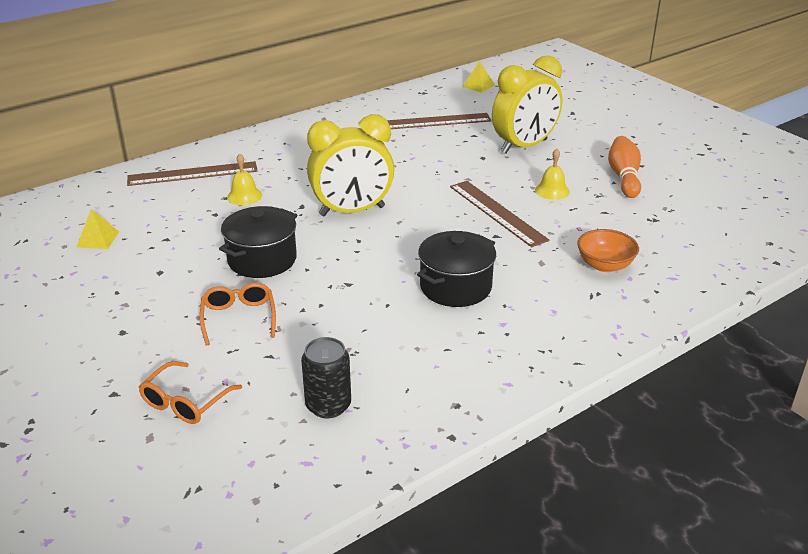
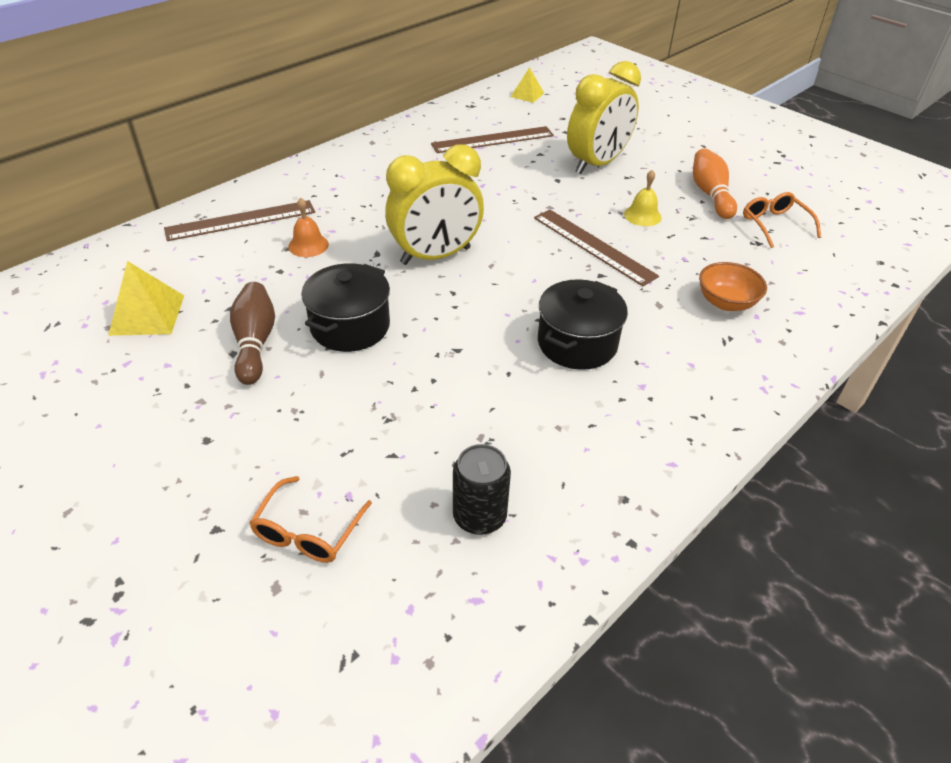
camera: 10 degrees left, 10 degrees up
yellow pyramid [77,209,119,249] -> yellow pyramid [108,261,184,336], size x1.58
orange glasses [200,283,276,346] -> orange glasses moved to [743,192,821,248]
yellow bell [227,154,262,205] -> orange bell [288,198,329,257]
none -> brown bowling pin [230,282,275,385]

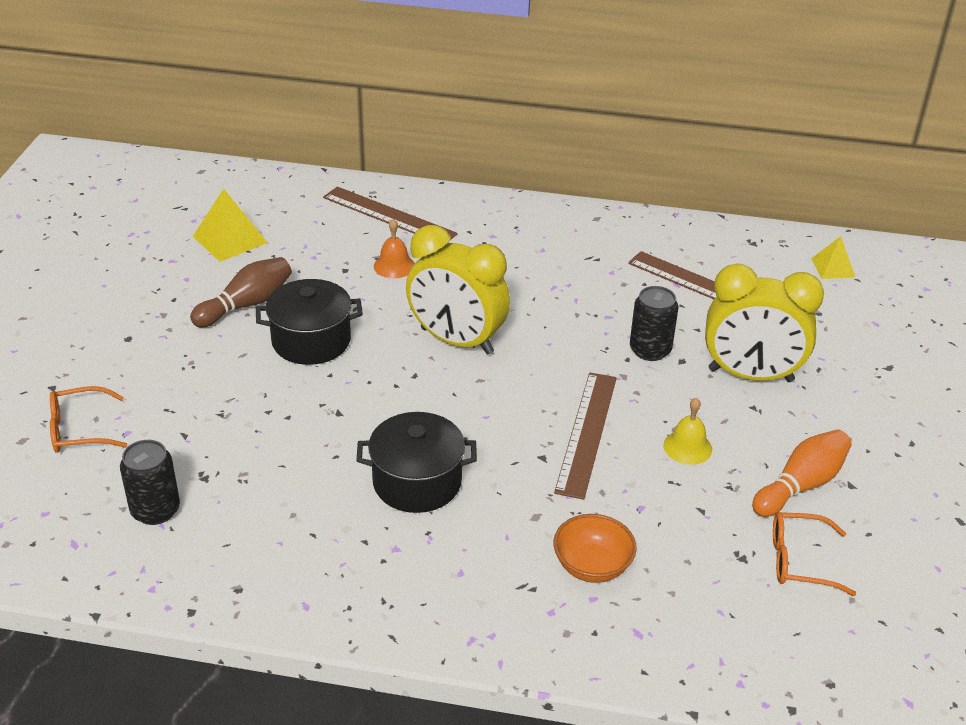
camera: 55 degrees right, 5 degrees down
orange glasses [743,192,821,248] -> orange glasses turned 120 degrees counterclockwise [773,512,856,596]
none -> black can [630,286,678,361]

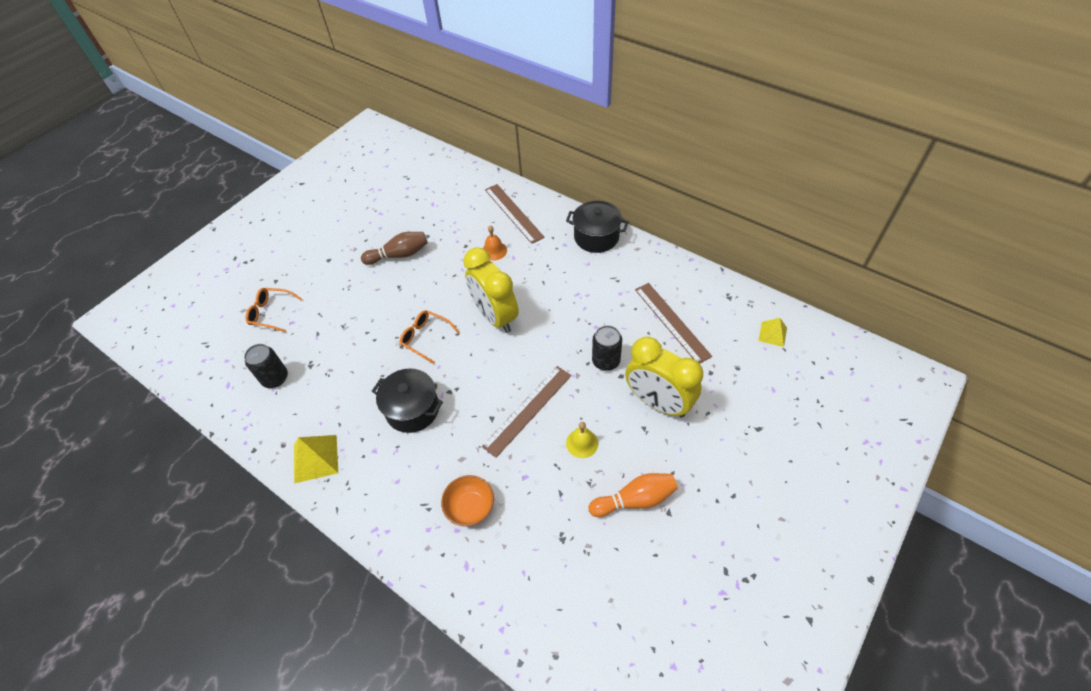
camera: 30 degrees right, 15 degrees up
yellow pyramid [192,189,268,262] -> yellow pyramid moved to [294,435,338,484]
black pot [256,279,363,365] -> black pot moved to [566,201,628,253]
orange glasses [773,512,856,596] -> orange glasses moved to [400,310,459,364]

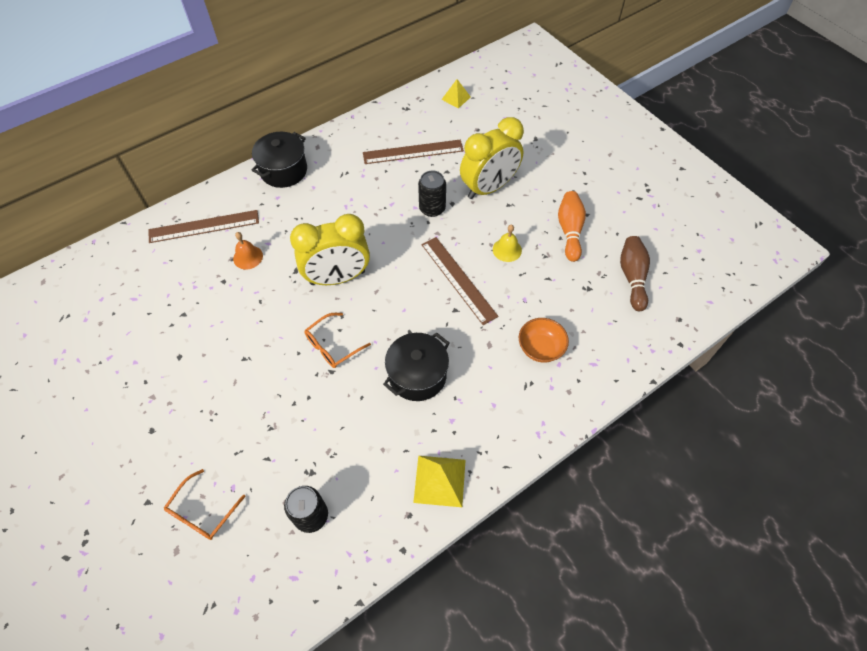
camera: 75 degrees left, 5 degrees up
brown bowling pin [361,232,428,265] -> brown bowling pin moved to [620,236,650,311]

